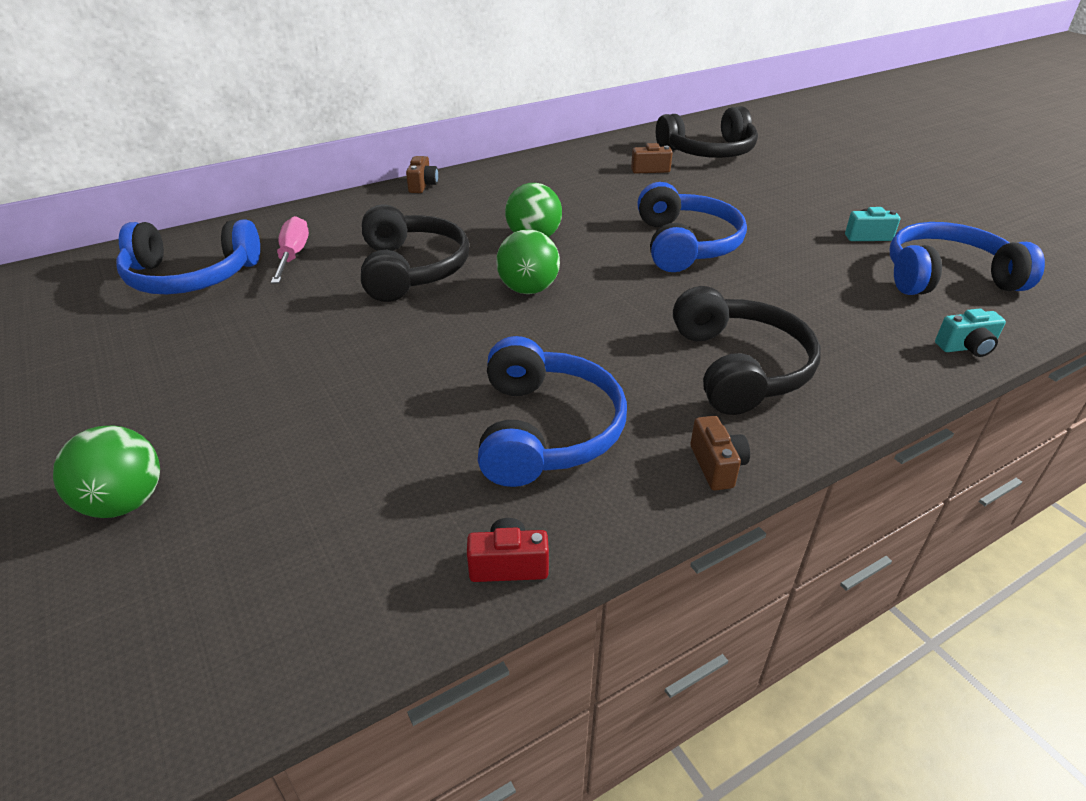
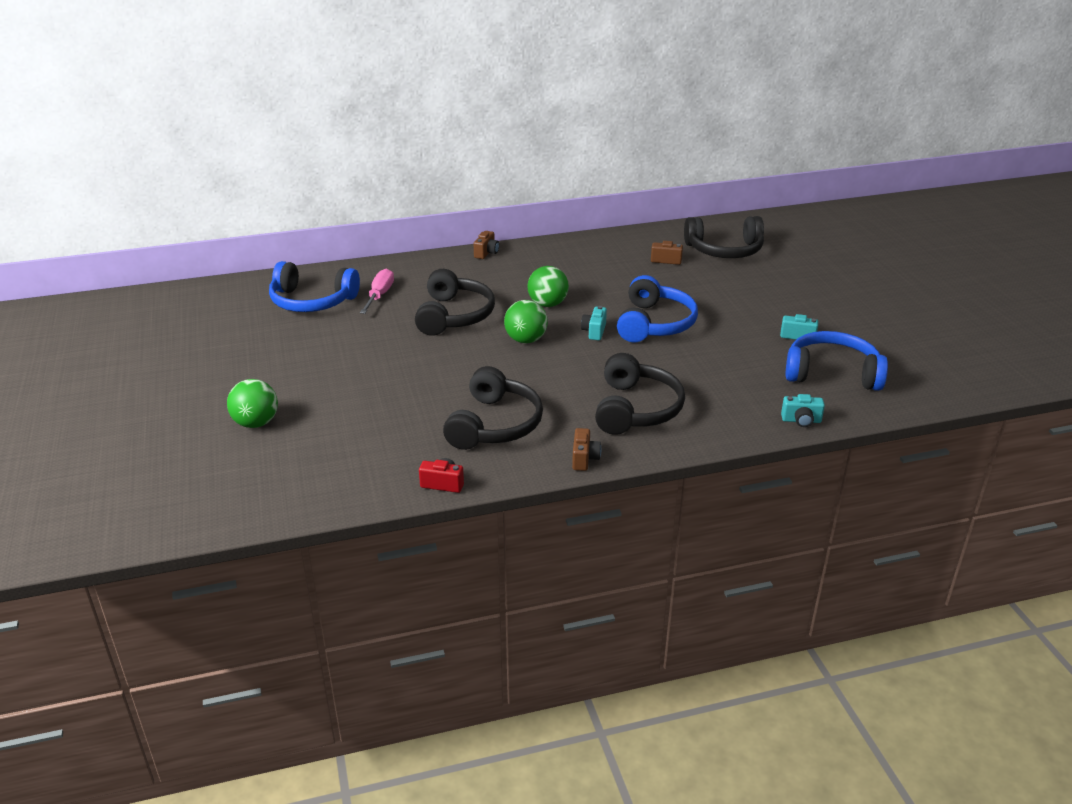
camera: 15 degrees right, 5 degrees down
blue headphones [478,336,627,487] -> black headphones [443,366,543,450]
none -> turquoise camera [581,306,607,340]

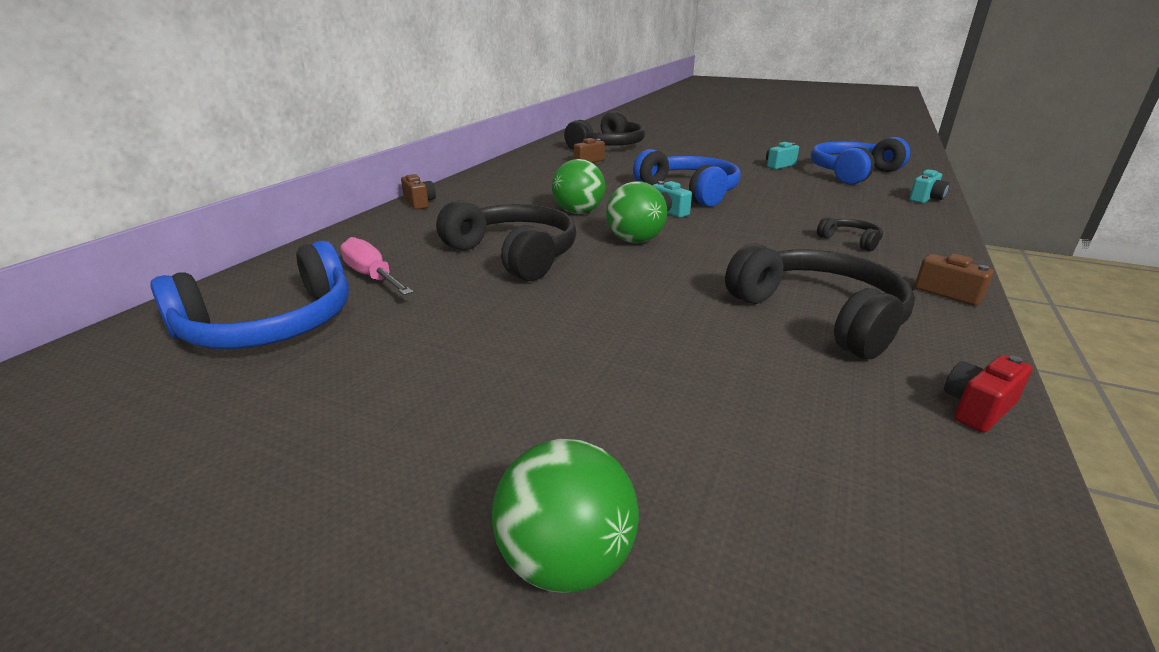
camera: 50 degrees left, 5 degrees down
black headphones [595,353,685,435] -> black headphones [817,217,883,251], size x0.46

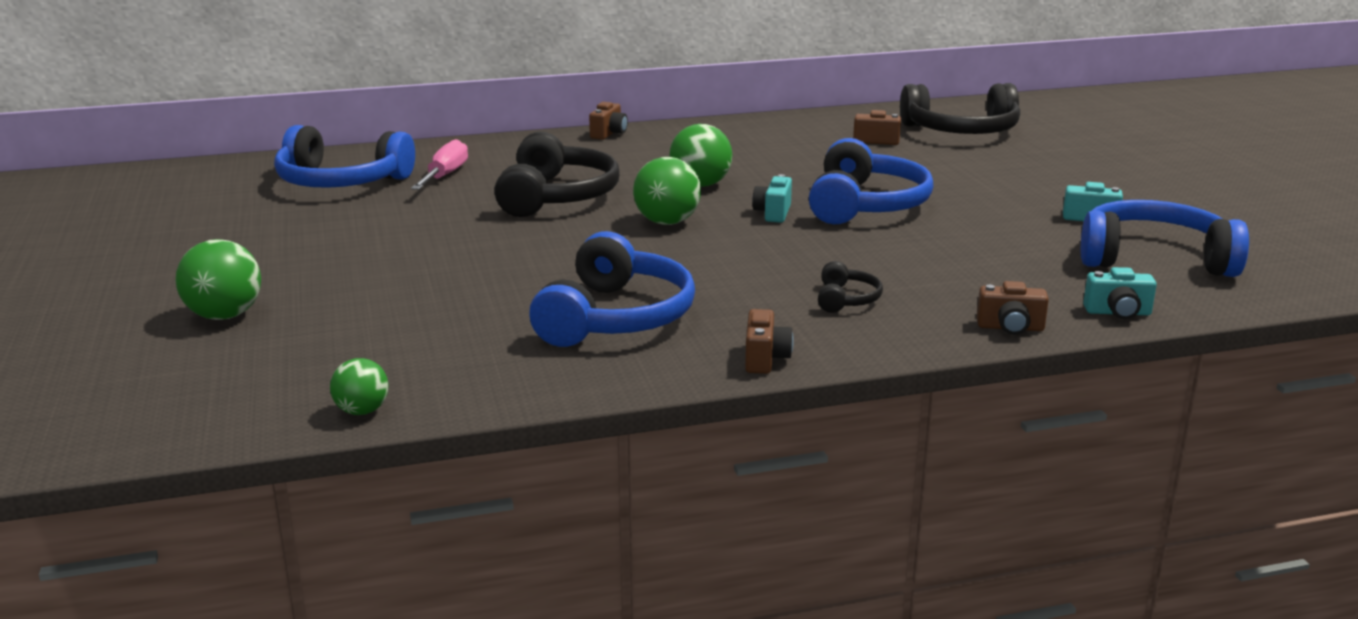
camera: 50 degrees right, 5 degrees down
black headphones [725,243,915,359] -> blue headphones [529,231,695,347]
red camera [944,355,1033,433] -> none
none -> green ball [330,358,389,415]
none -> brown camera [977,281,1049,335]

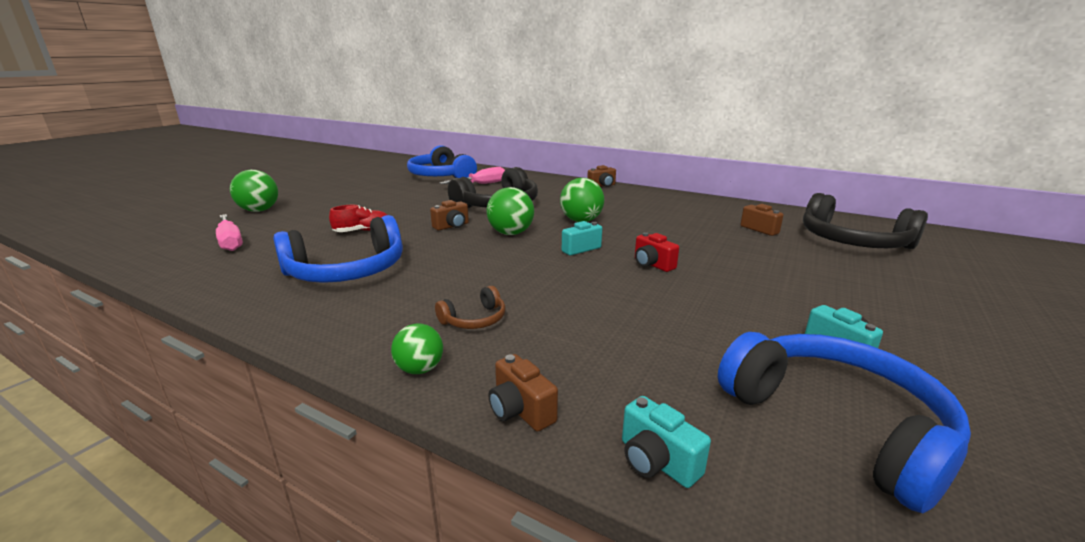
camera: 45 degrees right, 0 degrees up
green ball [330,358,389,415] -> green ball moved to [391,324,443,374]
brown camera [745,309,794,374] -> brown camera moved to [430,200,469,230]
blue headphones [809,138,933,224] -> red camera [635,232,679,272]
black headphones [818,261,883,313] -> brown headphones [435,286,506,329]
none -> pink screwdriver [216,214,243,251]
none -> red shoe [329,205,387,232]

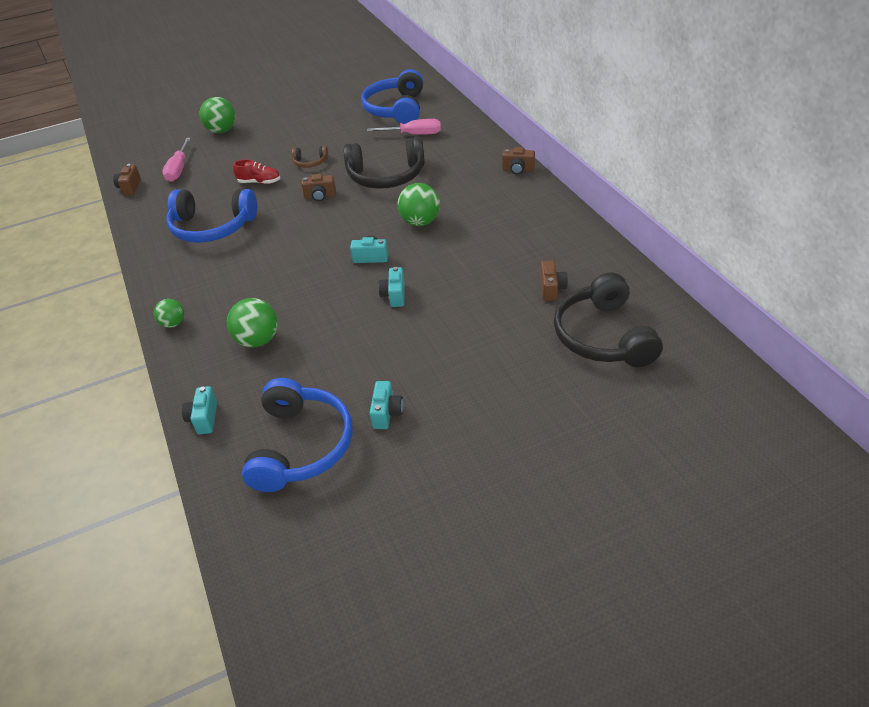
camera: 40 degrees right, 20 degrees up
brown headphones [435,286,506,329] -> brown headphones moved to [292,146,328,168]
green ball [486,187,534,235] -> green ball moved to [227,298,278,348]
brown camera [488,354,558,432] -> brown camera moved to [113,164,141,195]
red camera [635,232,679,272] -> turquoise camera [378,267,405,307]

